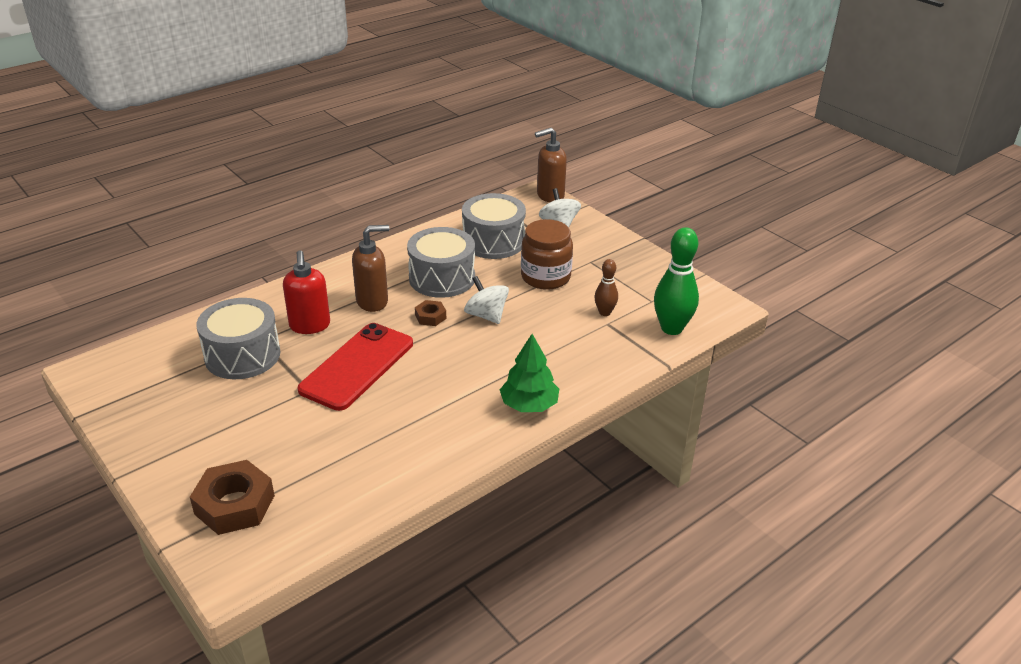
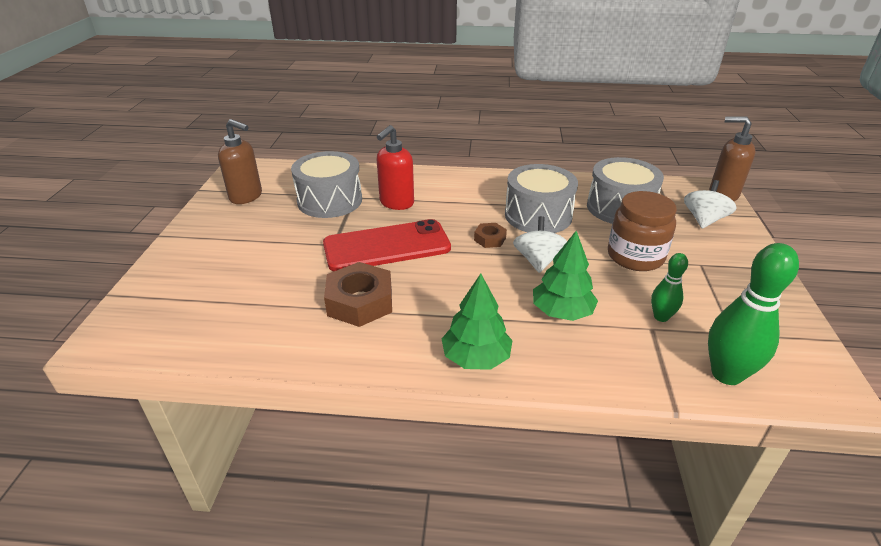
camera: 45 degrees right, 0 degrees up
brown nut [190,460,275,535] -> brown nut moved to [324,262,392,327]
brown soap dispenser [352,225,389,312] -> brown soap dispenser moved to [218,119,262,204]
brown bowling pin [595,259,618,316] -> green bowling pin [651,253,688,322]
none -> green tree [533,231,598,321]

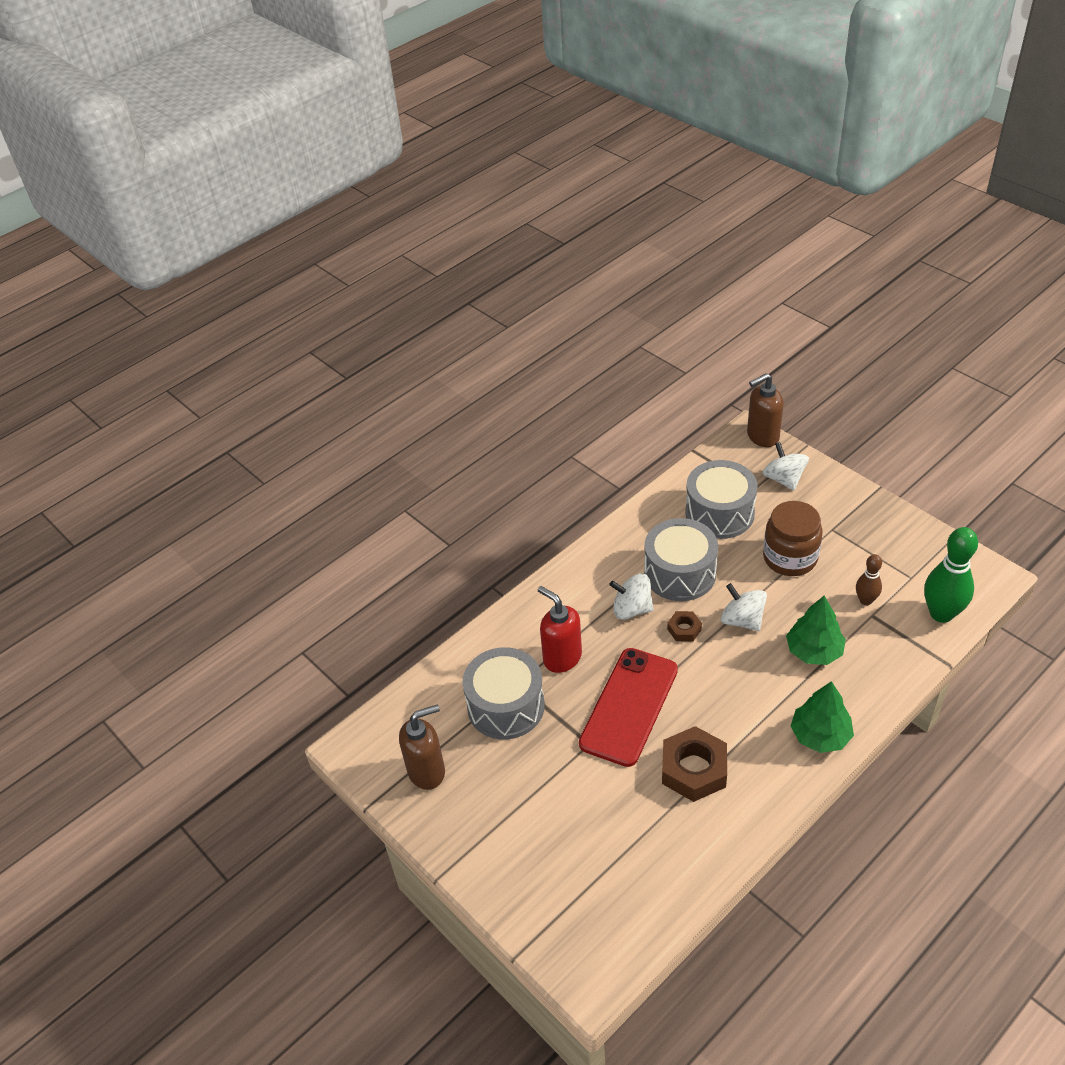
camera: 45 degrees left, 10 degrees up
red soap dispenser [377,125,414,210] -> red soap dispenser turned 150 degrees clockwise [538,586,582,673]
green bowling pin [651,253,688,322] -> brown bowling pin [856,554,882,605]
none -> white spinning top [609,573,654,620]

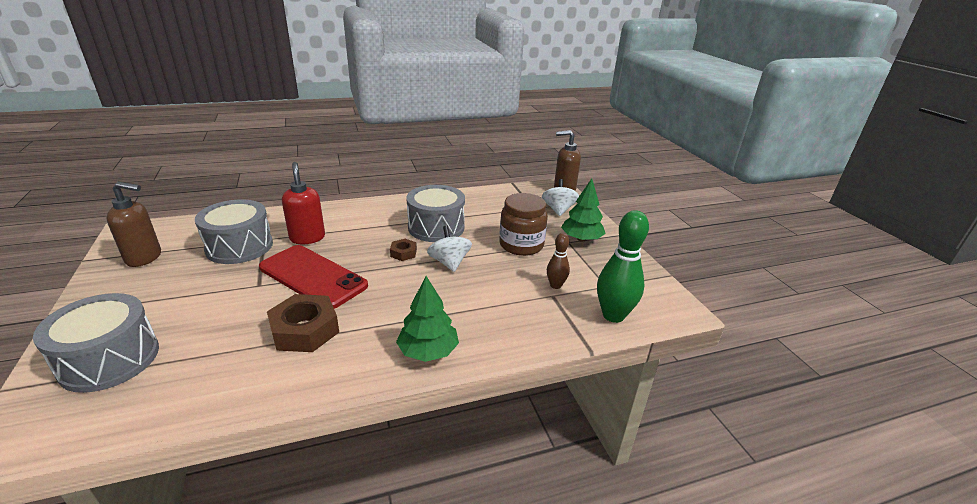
camera: 20 degrees right, 15 degrees down
red phone [579,648,678,767] -> red phone turned 75 degrees clockwise [259,245,368,309]
white spinning top [609,573,654,620] -> none
grey drum [685,460,758,539] -> grey drum moved to [33,293,159,393]
green tree [786,596,846,665] -> green tree moved to [561,179,605,241]

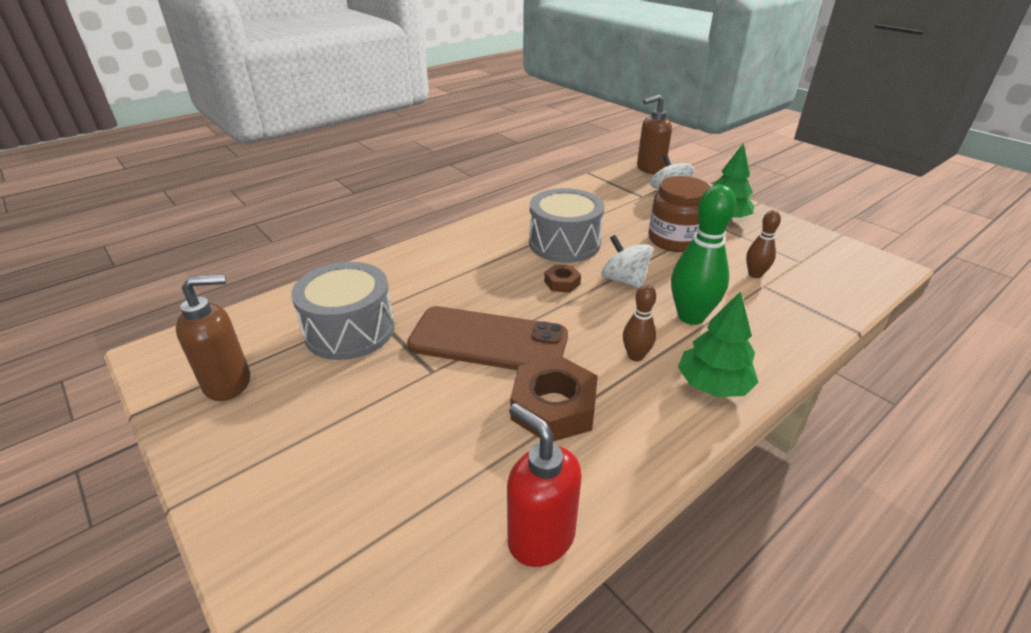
camera: 20 degrees left, 5 degrees up
grey drum [33,293,159,393] -> none
red phone [259,245,368,309] -> brown phone [407,306,568,370]
red soap dispenser [282,162,325,244] -> red soap dispenser moved to [507,403,582,567]
green bowling pin [597,210,649,323] -> green bowling pin moved to [671,185,736,325]
none -> brown bowling pin [623,285,656,361]

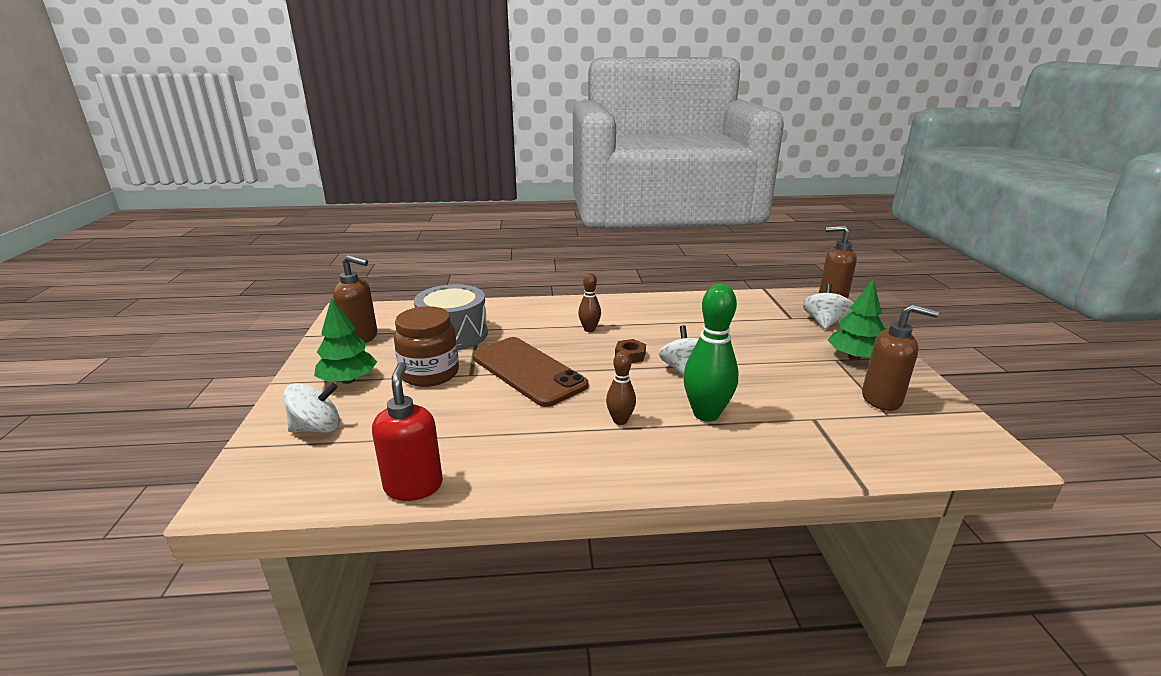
camera: 35 degrees right, 10 degrees down
brown nut [510,356,598,442] -> none
grey drum [529,188,605,263] -> none
brown jar [648,176,710,252] -> brown jar moved to [394,306,459,387]
green tree [678,291,759,397] -> green tree moved to [314,298,377,384]
brown bowling pin [746,210,781,278] -> brown bowling pin moved to [578,273,601,332]
none -> white spinning top [283,383,340,433]
none -> brown soap dispenser [862,304,939,411]

